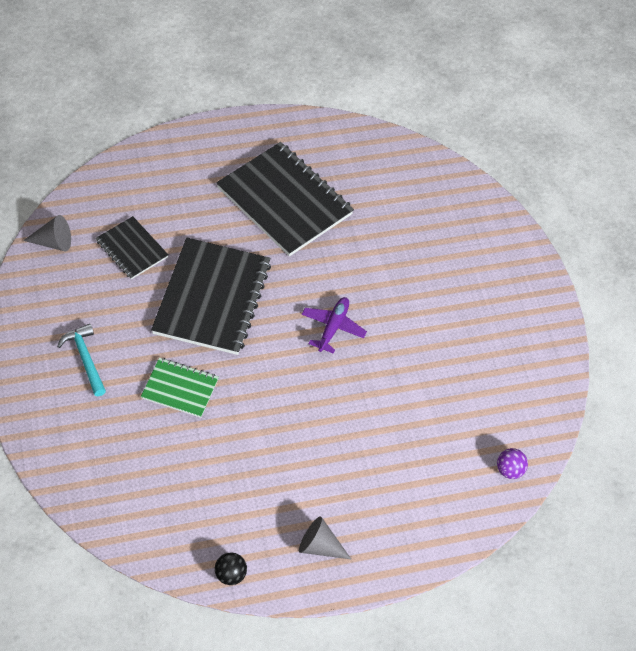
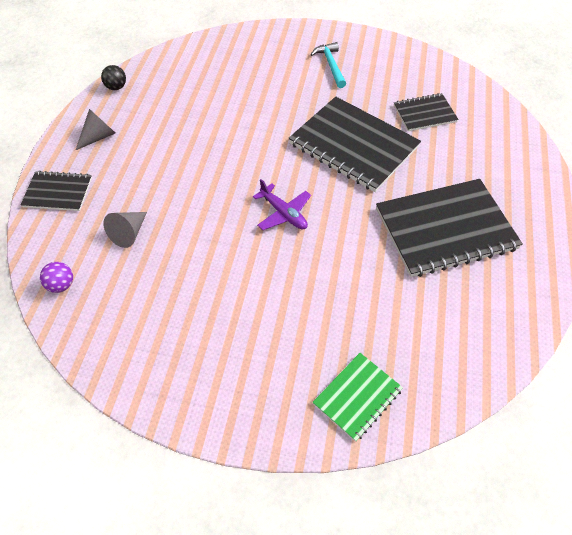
camera: 120 degrees right, 0 degrees up
grey cone [23,215,71,251] -> grey cone moved to [103,212,147,248]
turquoise hammer [57,324,106,396] -> turquoise hammer turned 105 degrees counterclockwise [311,42,346,88]
green notebook [141,358,219,418] -> green notebook moved to [313,353,403,442]
none -> black notebook [21,171,92,211]

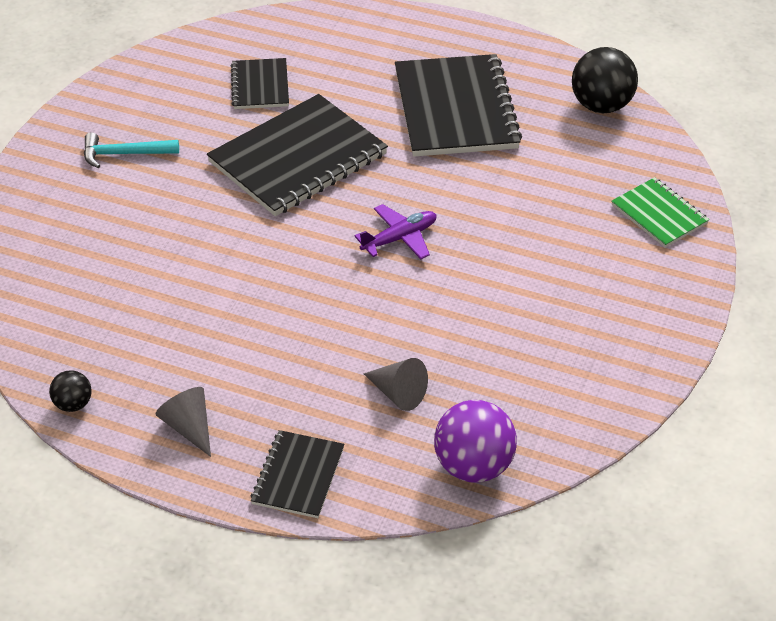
camera: 80 degrees left, 10 degrees down
purple ball [40,262,73,293] -> purple ball [434,400,517,483], size x1.91
none -> black ball [572,47,638,113]

